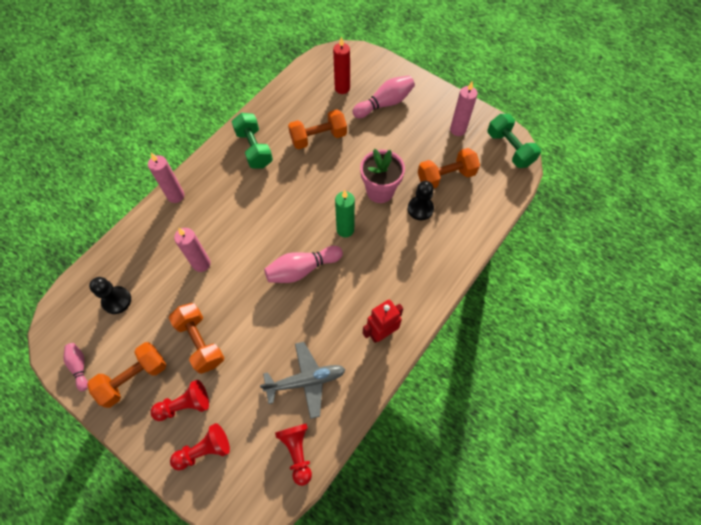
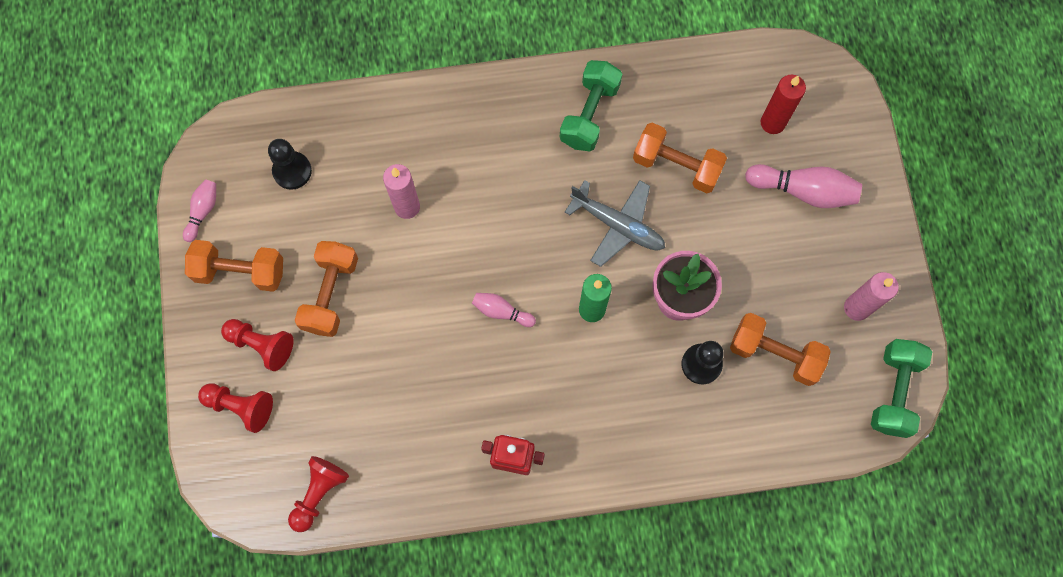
camera: 45 degrees right, 10 degrees up
pink candle [148,153,184,203] -> none
grey plane [260,342,346,419] -> grey plane moved to [565,180,665,267]
pink bowling pin [264,246,343,283] -> pink bowling pin [472,293,536,327], size x0.57

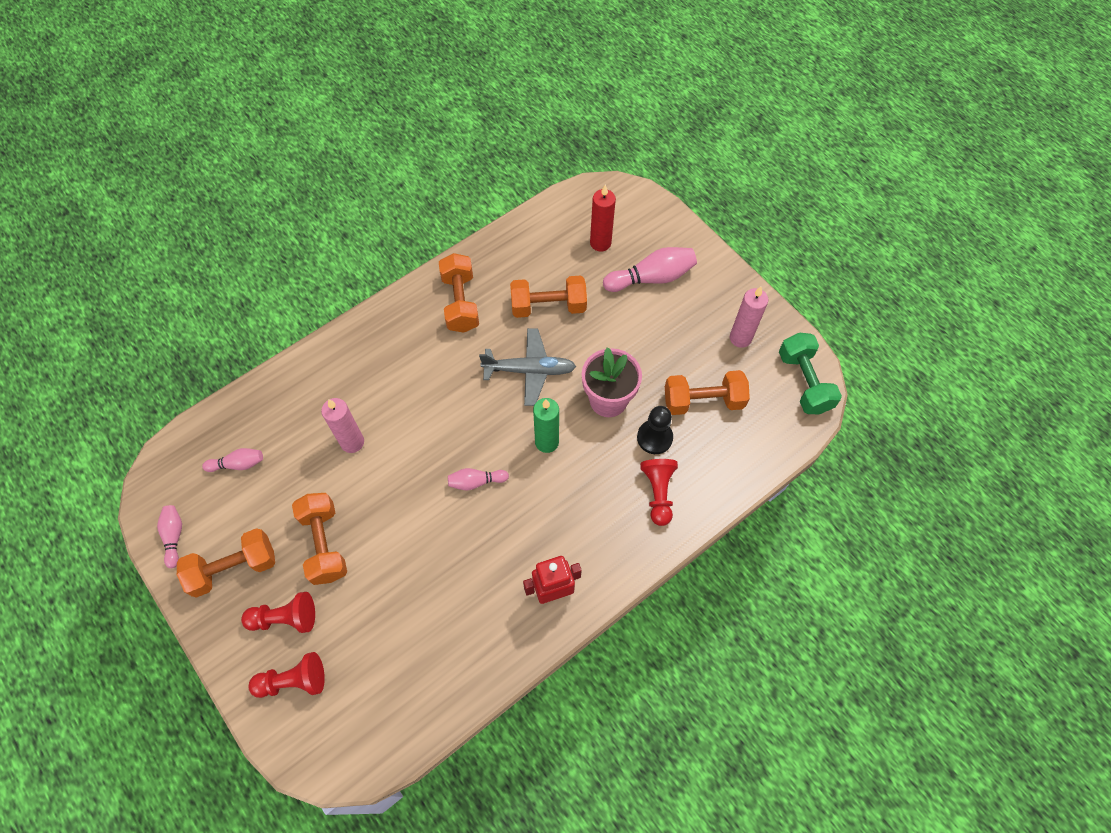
camera: 30 degrees left, 10 degrees down
black pawn [268,139,312,190] -> pink bowling pin [202,448,263,472]
red pawn [288,456,349,532] -> red pawn moved to [640,459,678,526]
green dumbbell [560,60,622,151] -> orange dumbbell [439,253,479,332]

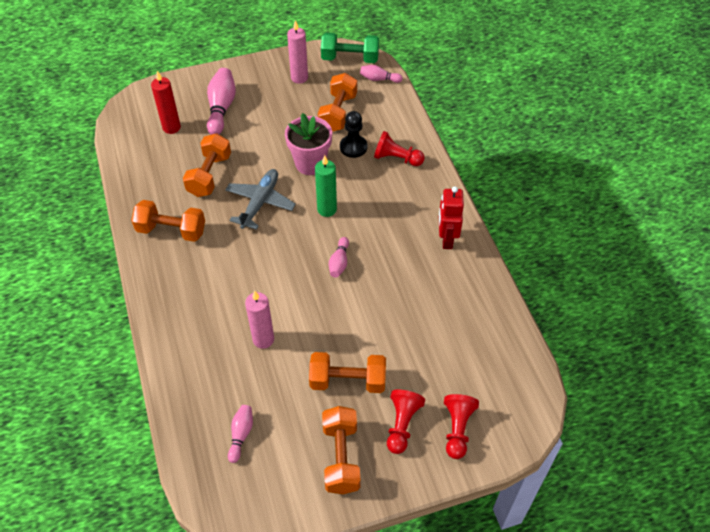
camera: 70 degrees left, 10 degrees down
pink bowling pin [157,505,182,568] -> pink bowling pin moved to [360,65,403,83]

